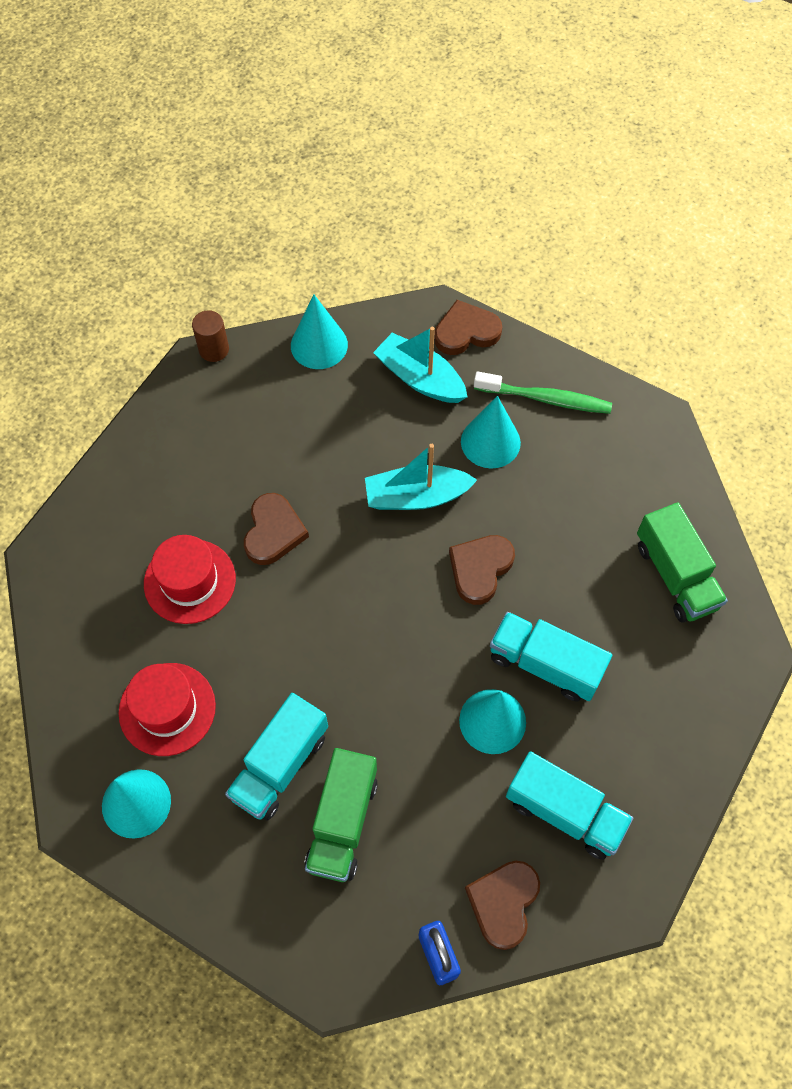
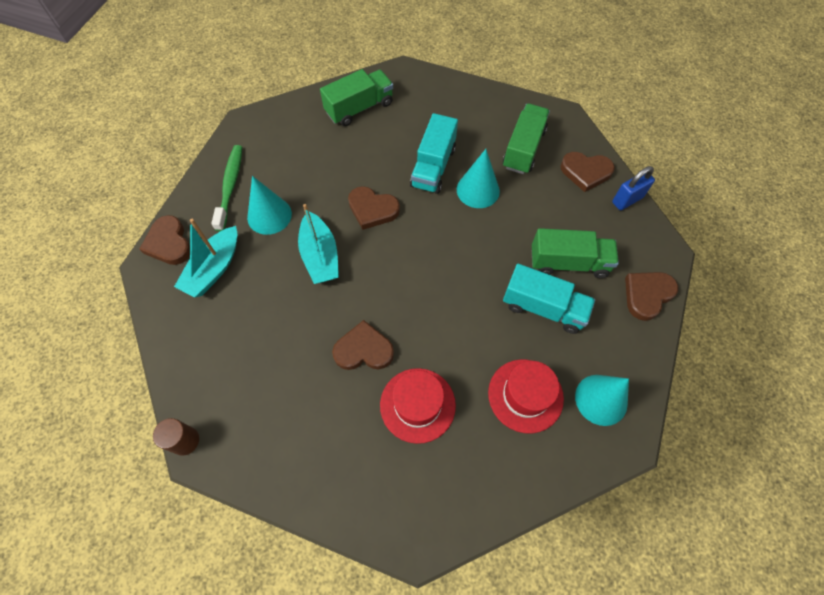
camera: 100 degrees left, 0 degrees up
turquoise cone [291,295,348,369] -> none
turquoise truck [506,751,633,860] -> green truck [503,104,550,174]
none -> brown heart [625,272,678,321]

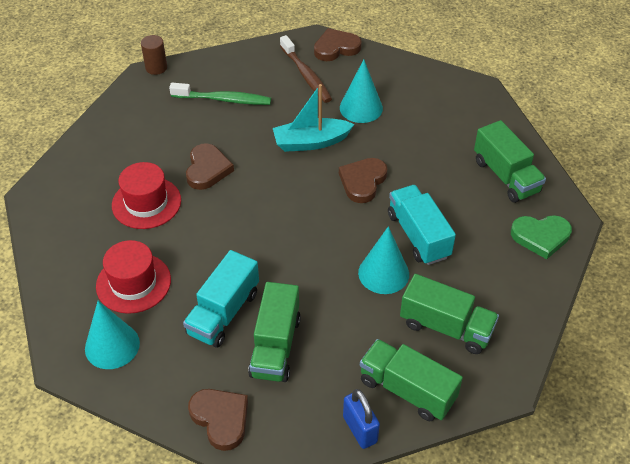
camera: 95 degrees right, 15 degrees down
turquoise boat [174,219,237,298] -> brown toothbrush [280,35,332,103]
green toothbrush [211,145,242,231] -> green toothbrush moved to [169,83,271,105]
turquoise truck [410,113,458,194] -> turquoise truck turned 45 degrees clockwise [388,185,456,265]
brown heart [561,152,615,192] -> green truck [360,339,463,421]
none -> green heart [511,215,572,259]

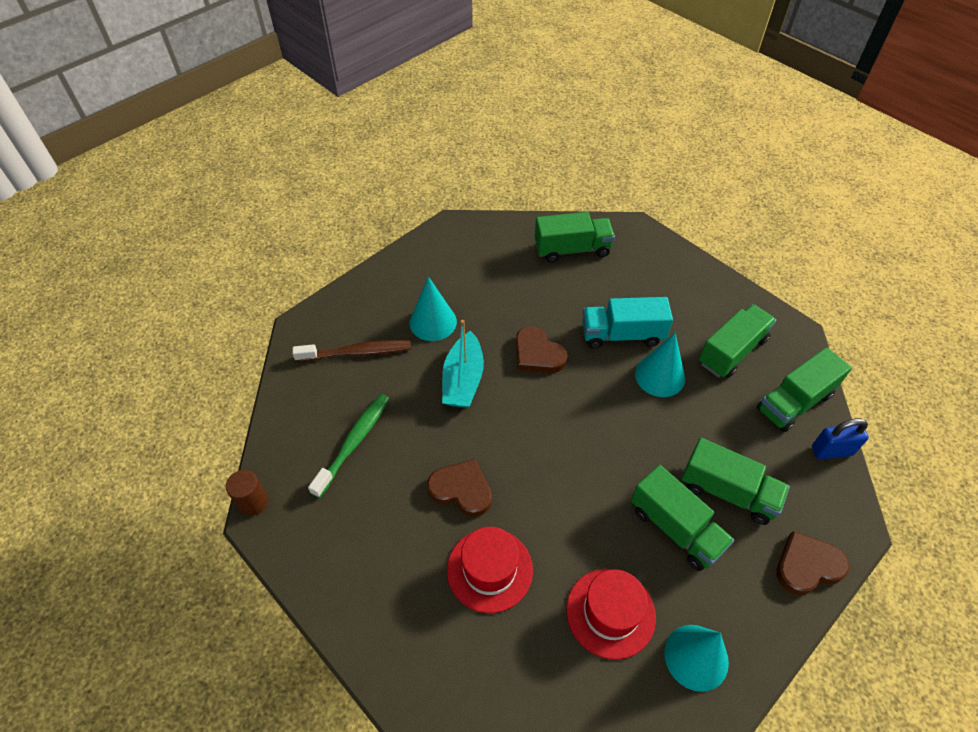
camera: 70 degrees left, 5 degrees up
turquoise truck [183,250,259,348] -> green truck [631,465,734,571]
brown heart [314,28,362,61] -> none
green heart [511,215,572,259] -> none

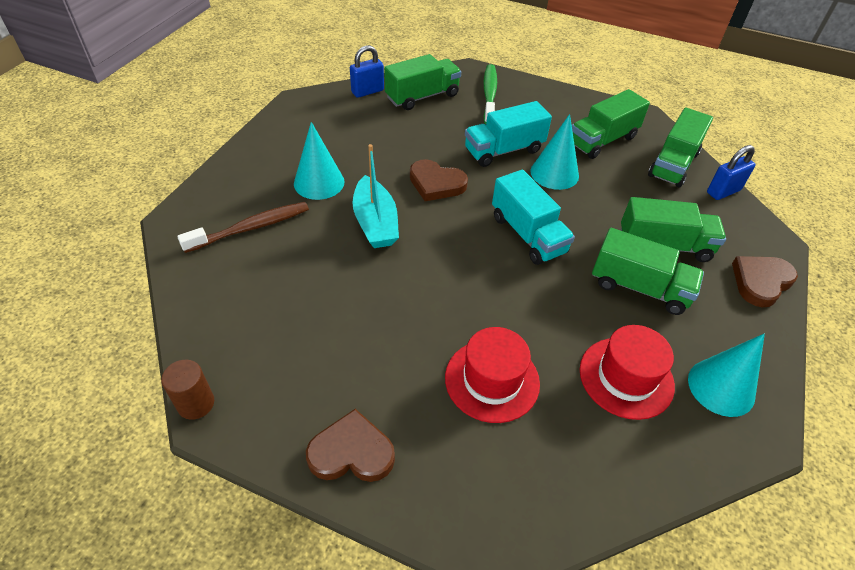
camera: 25 degrees left, 5 degrees down
green toothbrush [308,394,389,498] -> green toothbrush moved to [483,64,497,124]
brown heart [427,459,492,517] -> brown heart moved to [306,409,395,482]
green truck [699,304,776,378] -> green truck turned 150 degrees counterclockwise [572,89,650,159]
none -> blue padlock [350,45,384,98]
none -> turquoise truck [492,170,575,265]

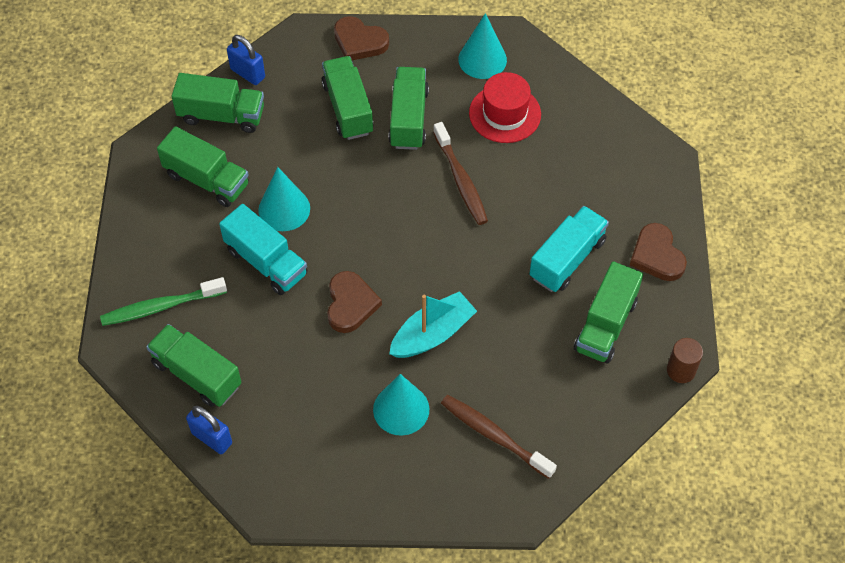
camera: 110 degrees left, 10 degrees up
red hat [445,327,540,423] -> none
turquoise truck [492,170,575,265] -> turquoise truck moved to [529,206,609,292]
none -> brown toothbrush [433,122,488,225]
none -> green truck [574,261,643,364]

